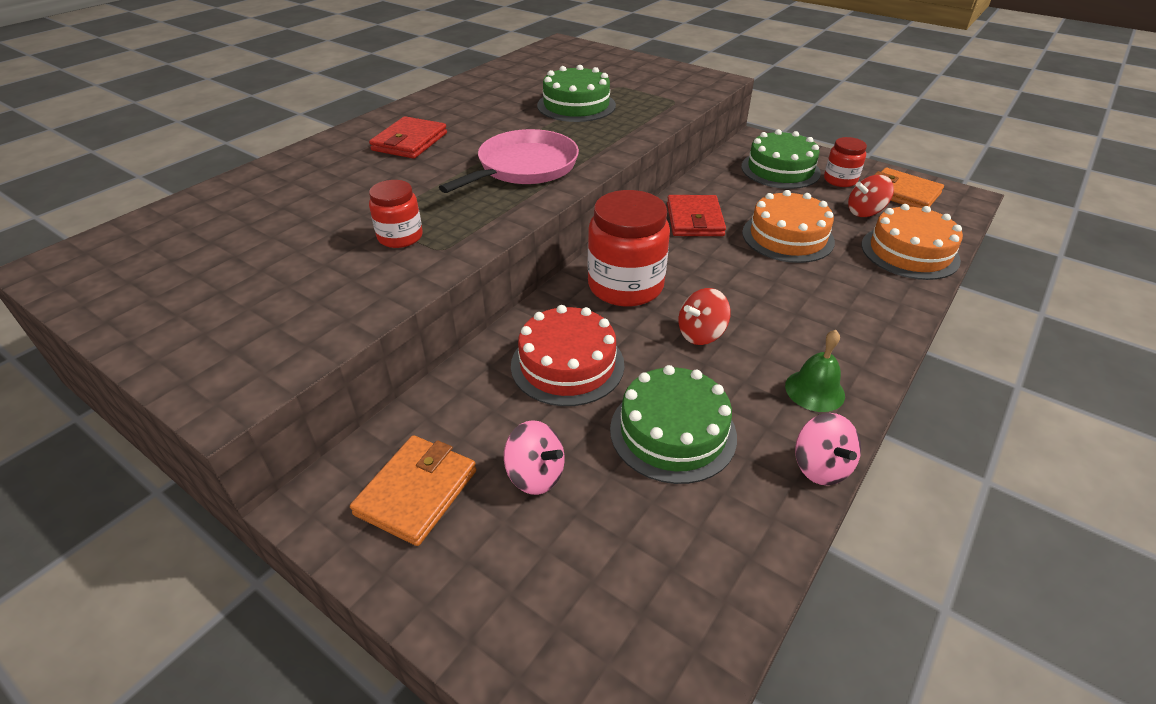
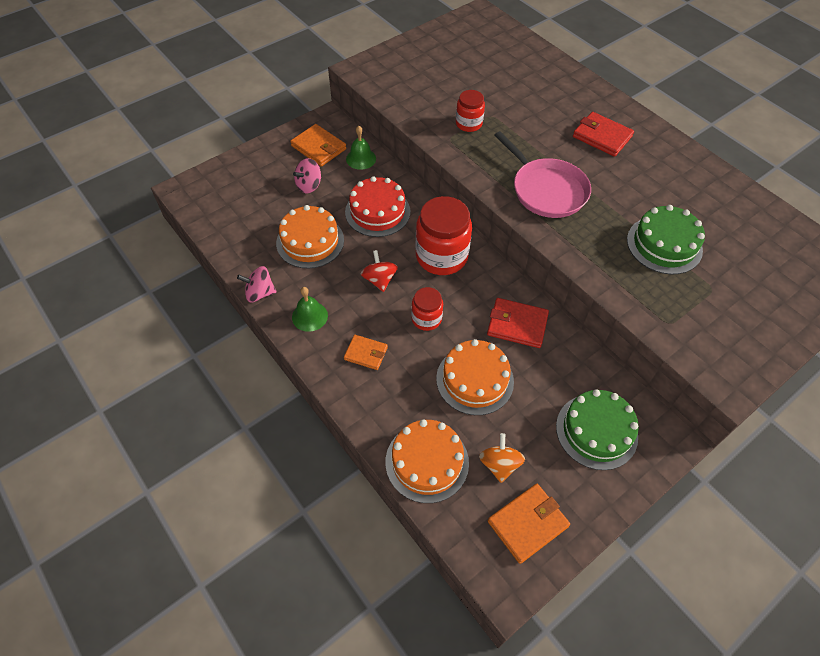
camera: 105 degrees right, 15 degrees up
green cake [610,365,737,484] -> orange cake [276,205,344,269]
red jar [824,137,867,187] -> red jar moved to [411,287,443,331]
red spinning top [848,175,894,217] -> orange spinning top [479,433,525,483]
none -> orange wallet [344,335,388,370]
none -> green bell [346,126,376,170]

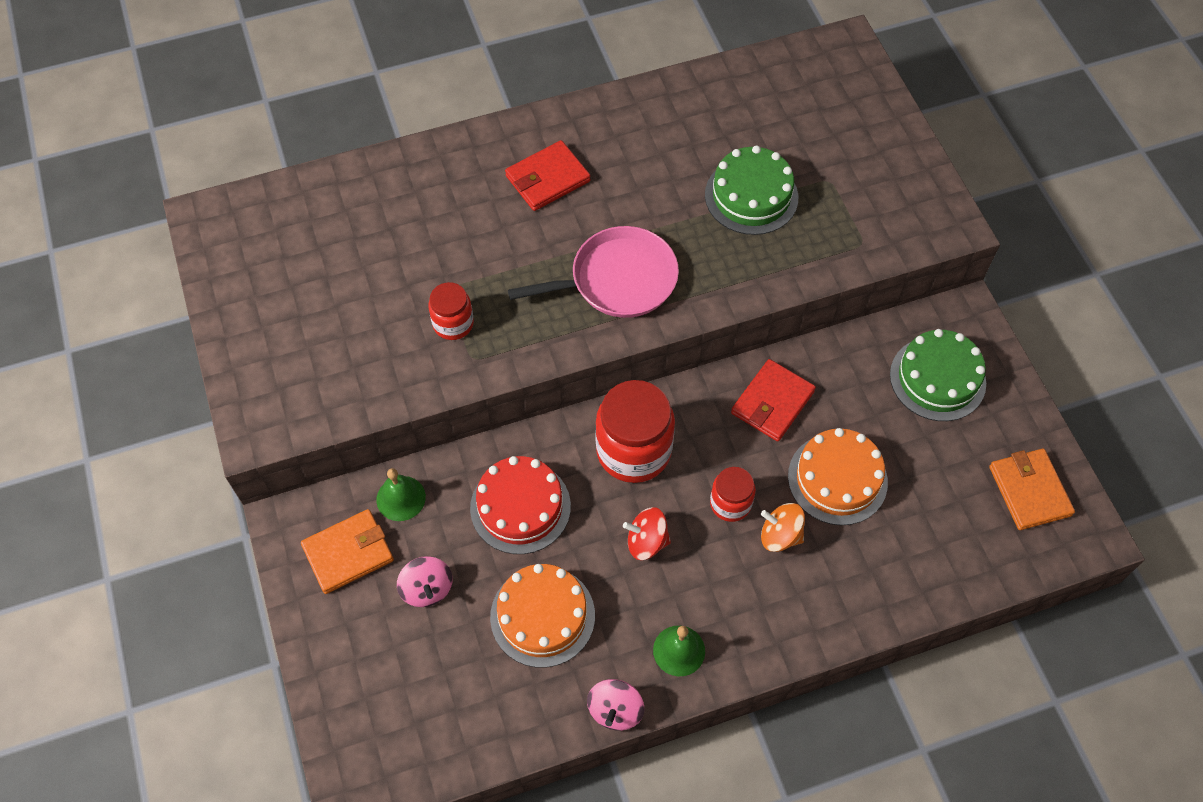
camera: 70 degrees left, 5 degrees up
orange wallet [344,335,388,370] -> none
orange cake [385,419,469,503] -> none
orange spinning top [479,433,525,483] -> orange spinning top moved to [761,503,805,552]

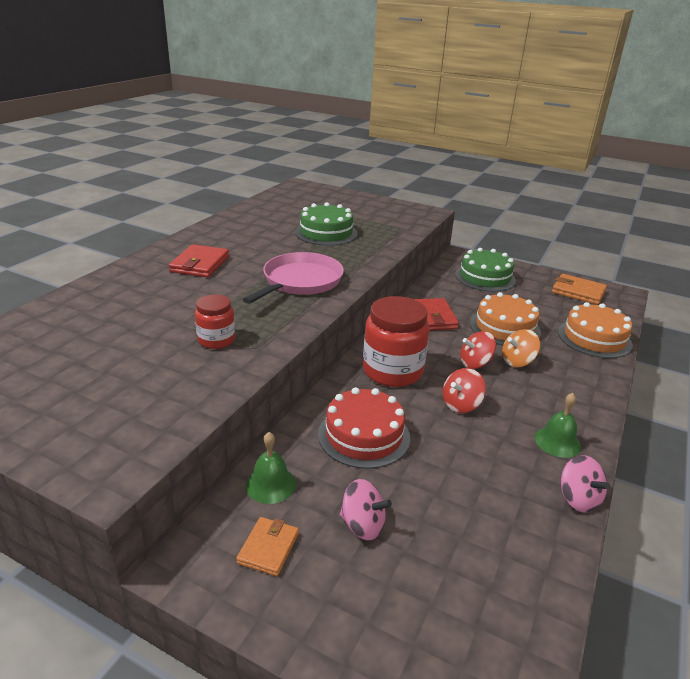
camera: 45 degrees left, 30 degrees down
orange wallet [301,509,394,594] -> orange wallet [236,517,299,576], size x0.65
orange cake [490,564,595,668] -> orange cake moved to [558,302,633,358]
red jar [710,467,756,522] -> red spinning top [460,331,496,369]

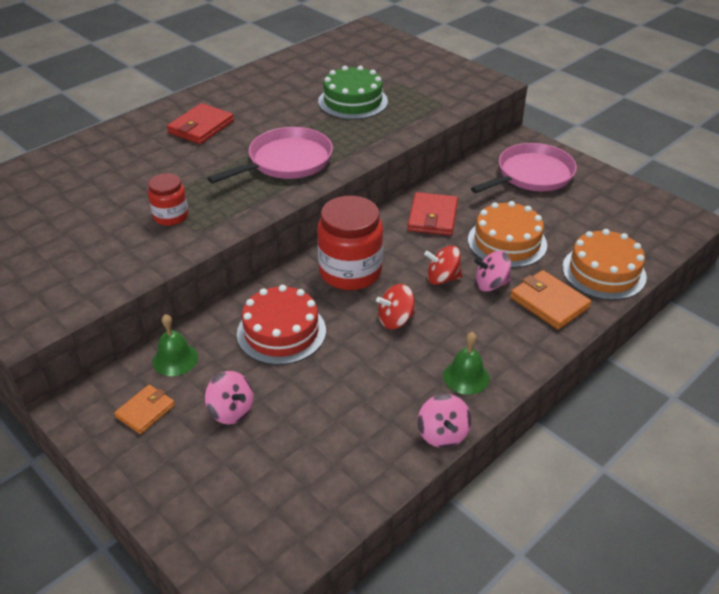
camera: 20 degrees right, 10 degrees up
green cake [455,248,516,292] -> pink pan [471,143,577,193]
orange spinning top [502,329,540,367] -> pink spinning top [474,251,511,291]
orange wallet [552,274,607,305] -> orange wallet moved to [510,270,591,330]

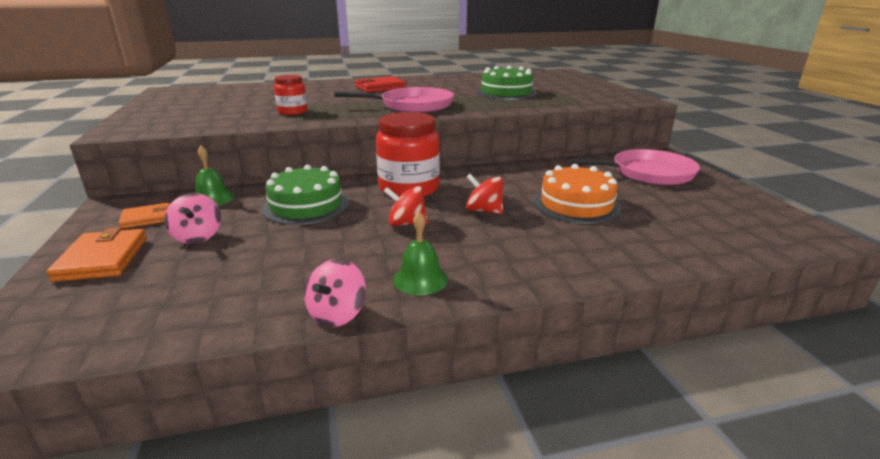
camera: 30 degrees right, 15 degrees down
red cake [237,285,326,365] -> green cake [262,165,349,225]
red wallet [407,192,458,236] -> none
pink spinning top [474,251,511,291] -> none
orange wallet [510,270,591,330] -> orange wallet moved to [46,227,147,282]
orange cake [562,229,647,300] -> none

